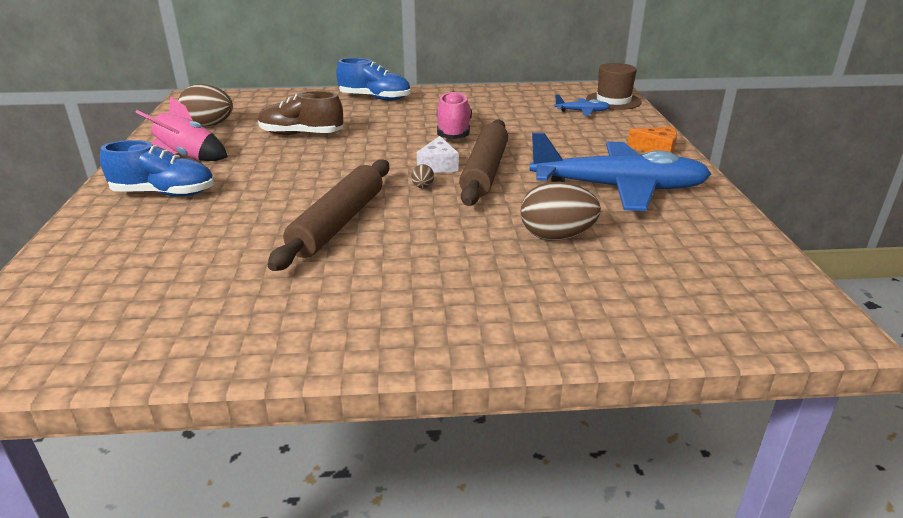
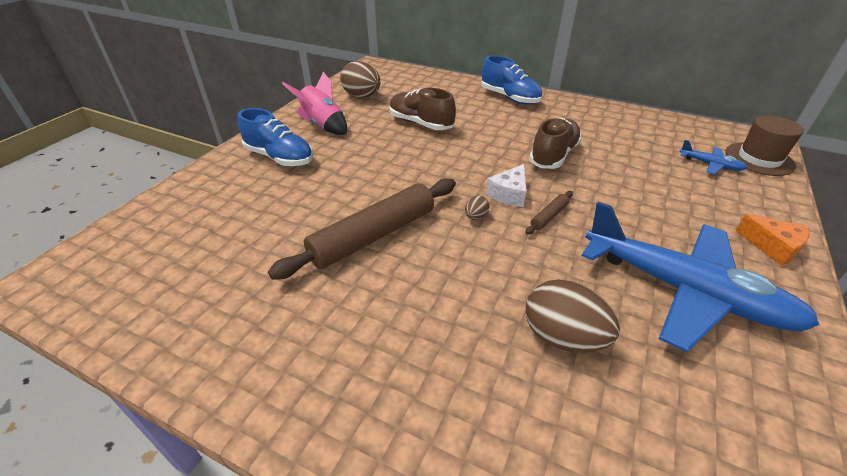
camera: 30 degrees right, 10 degrees up
pink shoe [437,91,472,139] -> brown shoe [529,118,582,169]
brown rolling pin [459,119,508,206] -> brown rolling pin [526,191,573,235], size x0.42

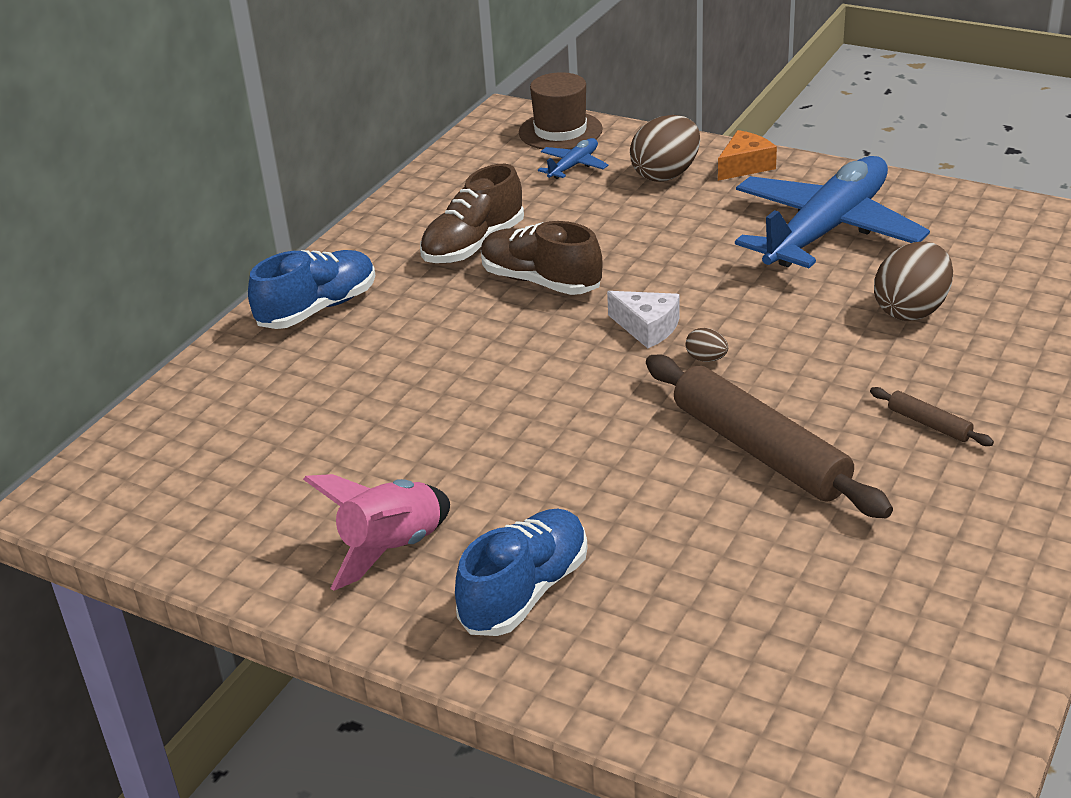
camera: 85 degrees left, 5 degrees down
brown egg [340,61,380,98] -> brown egg moved to [630,115,700,181]
brown shoe [389,88,456,130] -> brown shoe moved to [420,164,524,263]
brown rolling pin [526,191,573,235] -> brown rolling pin moved to [870,387,994,446]

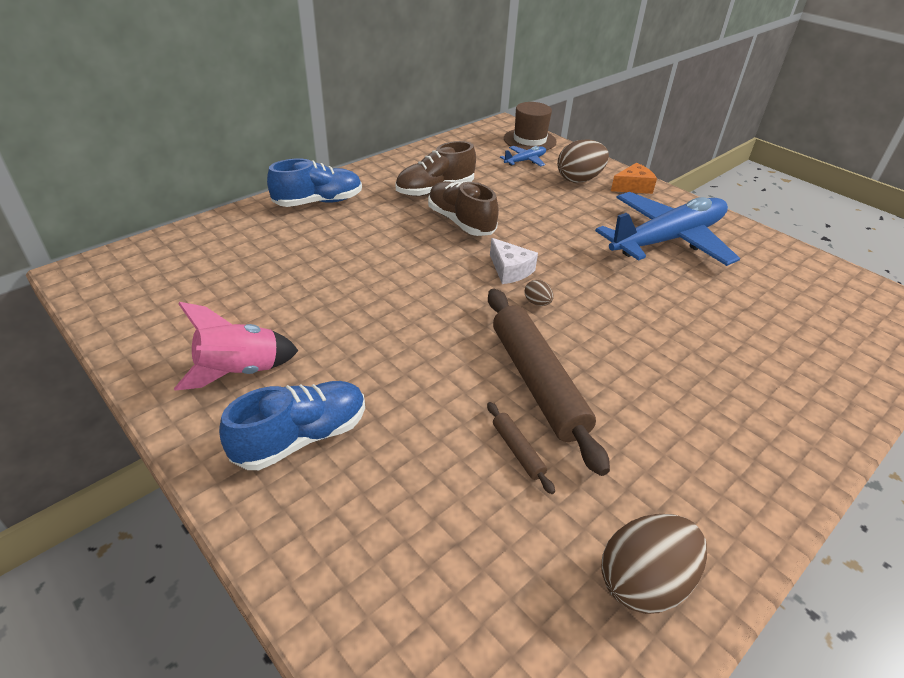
camera: 15 degrees right, 5 degrees up
brown rolling pin [870,387,994,446] -> brown rolling pin moved to [487,402,555,494]
brown egg [874,242,953,321] -> brown egg moved to [601,514,707,614]

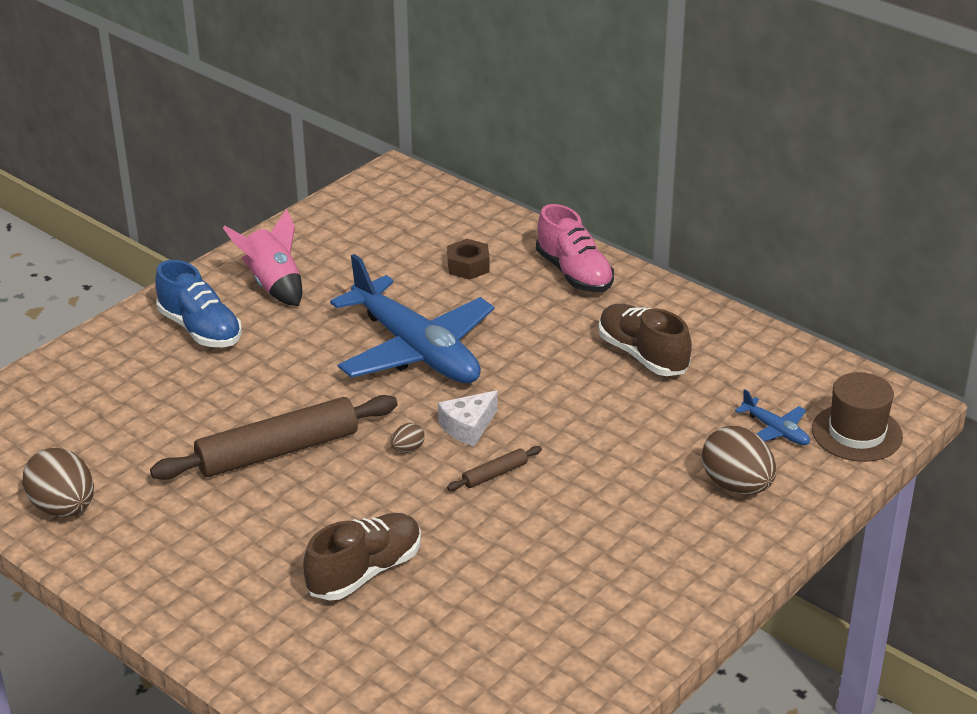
camera: 85 degrees right, 5 degrees down
blue shoe [267,159,362,207] -> pink shoe [536,204,614,292]
brown shoe [428,181,499,236] -> brown shoe moved to [303,513,421,600]
brown rolling pin [487,402,555,494] -> brown rolling pin moved to [447,446,542,491]
blue plane [595,192,740,266] -> blue plane moved to [330,254,494,383]
orange cheese [611,163,657,194] -> none
none -> brown nut [447,239,490,280]

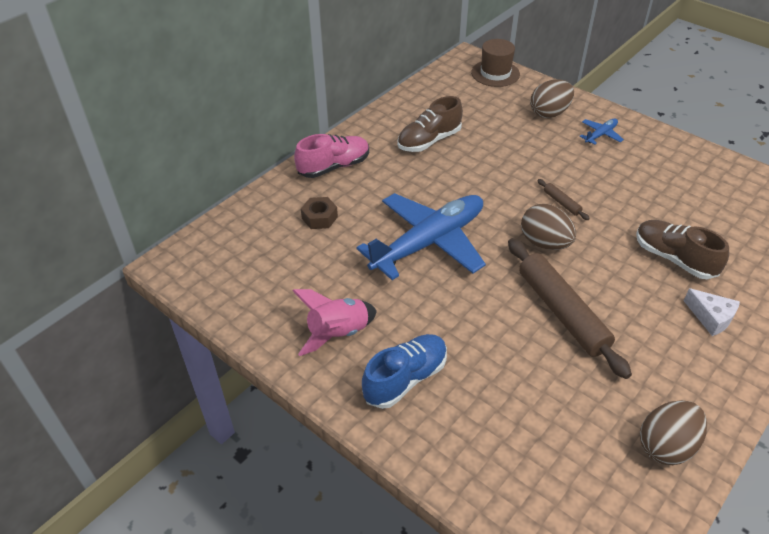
camera: 90 degrees left, 10 degrees up
brown egg [391,423,425,452] -> brown egg [521,204,576,250], size x2.19
white cheese [438,391,498,446] -> white cheese moved to [684,288,740,336]
blue plane [735,389,810,445] -> blue plane moved to [579,118,624,145]

